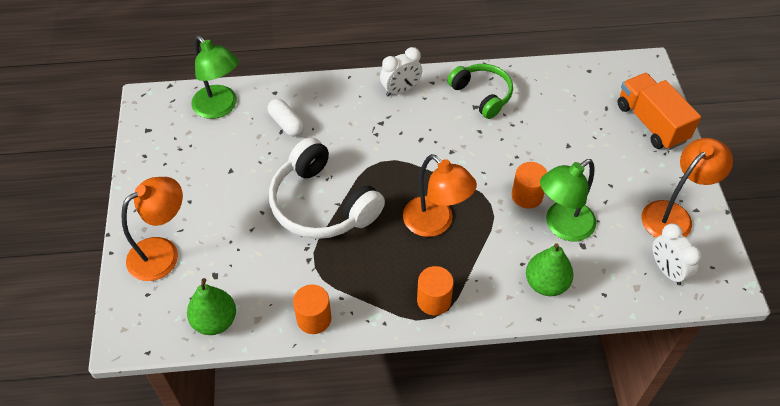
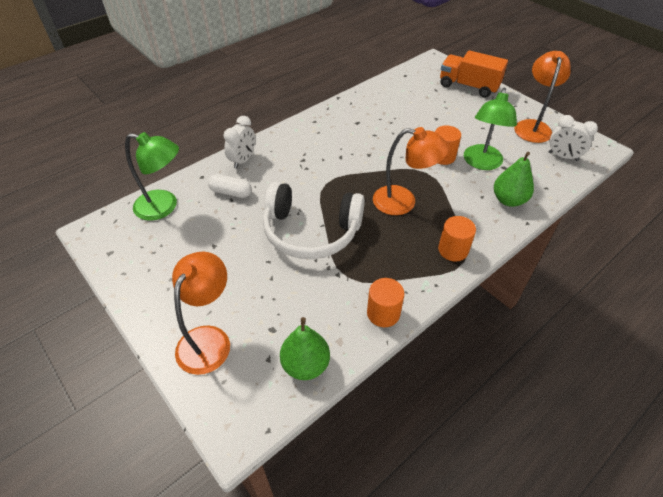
camera: 35 degrees left, 5 degrees down
white clock [380,47,422,96] -> white clock moved to [223,116,255,169]
green headphones [447,64,513,119] -> none

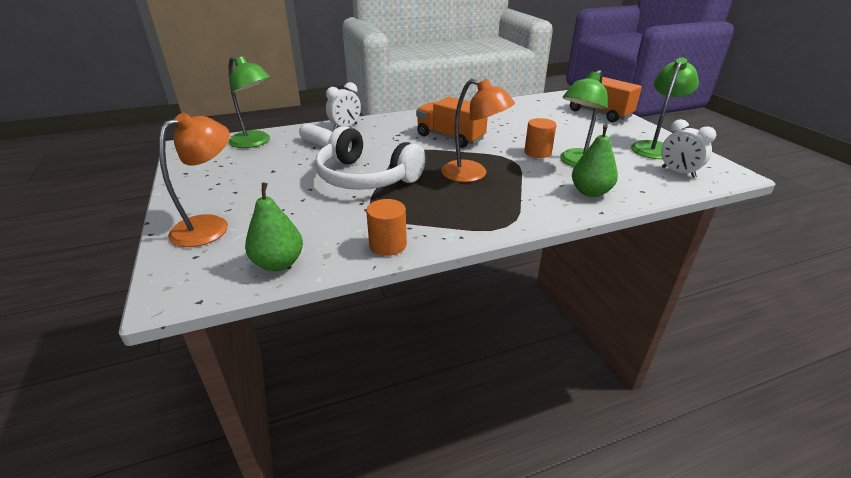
camera: 20 degrees right, 15 degrees down
orange cylinder [438,216,476,262] -> none
orange lamp [514,51,571,143] -> green lamp [631,57,699,159]
none -> orange truck [416,97,488,148]

